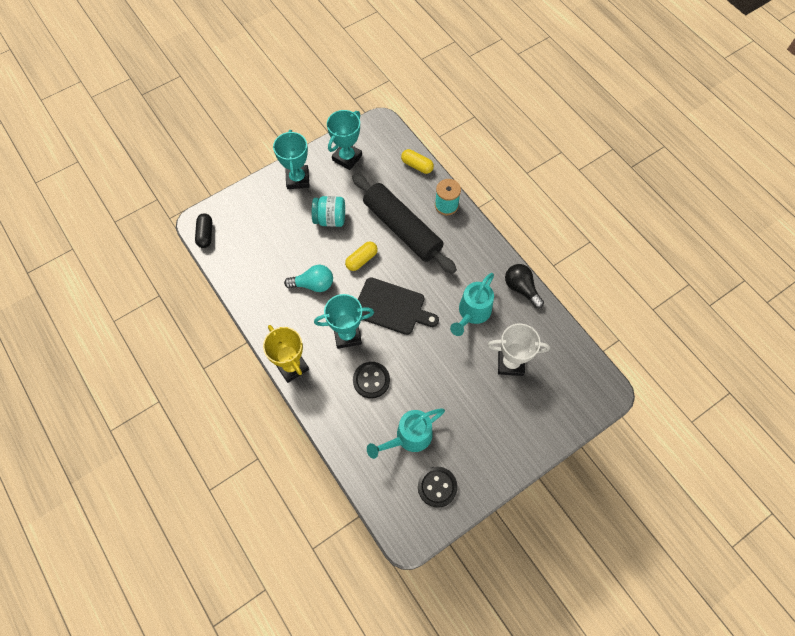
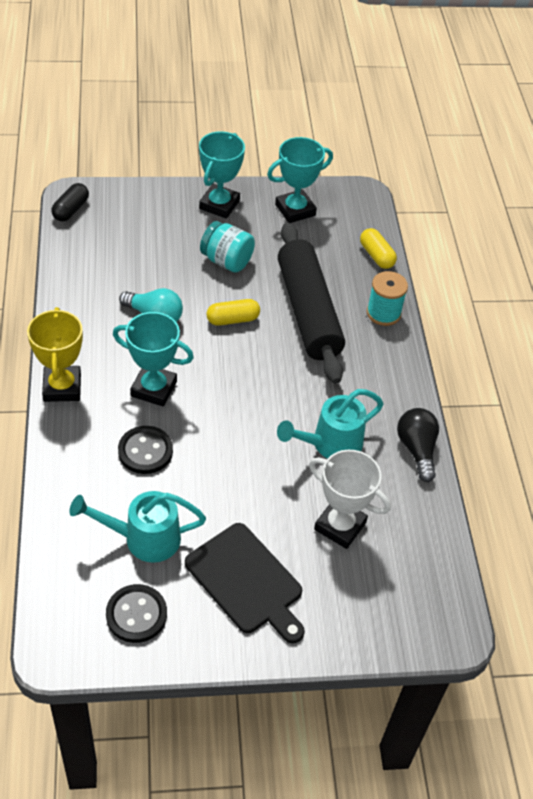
camera: 25 degrees right, 15 degrees down
black cutting board [358,277,439,335] -> black cutting board moved to [185,523,305,643]

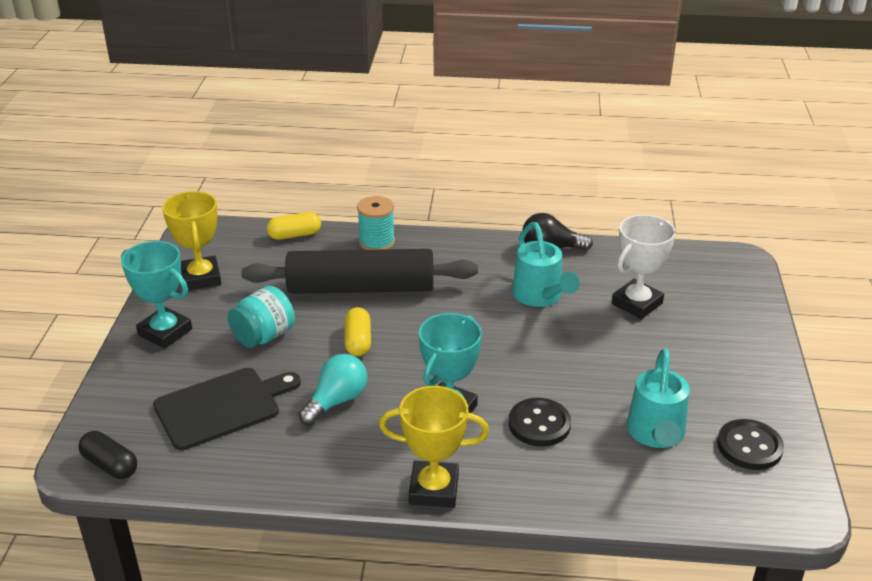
camera: 75 degrees left, 15 degrees down
black cutting board [185,523,305,643] -> black cutting board moved to [153,368,301,450]
turquoise trophy [267,137,333,223] -> yellow trophy [162,191,221,290]

